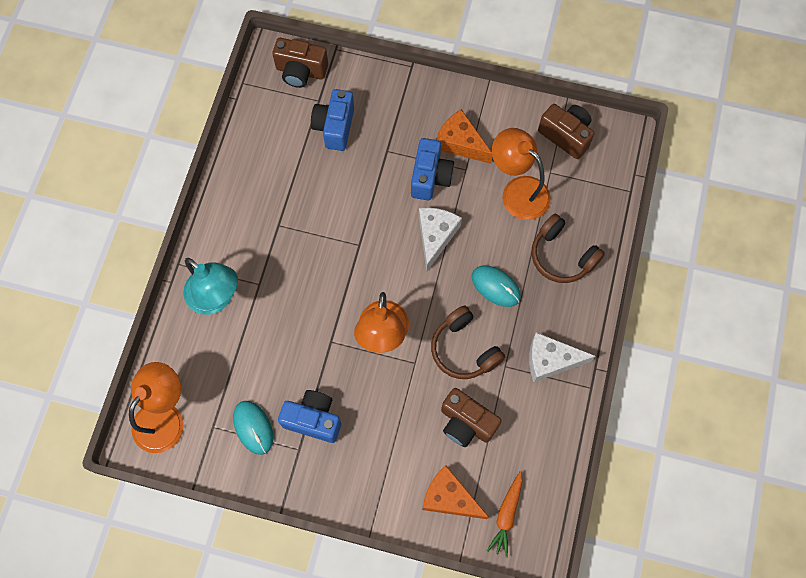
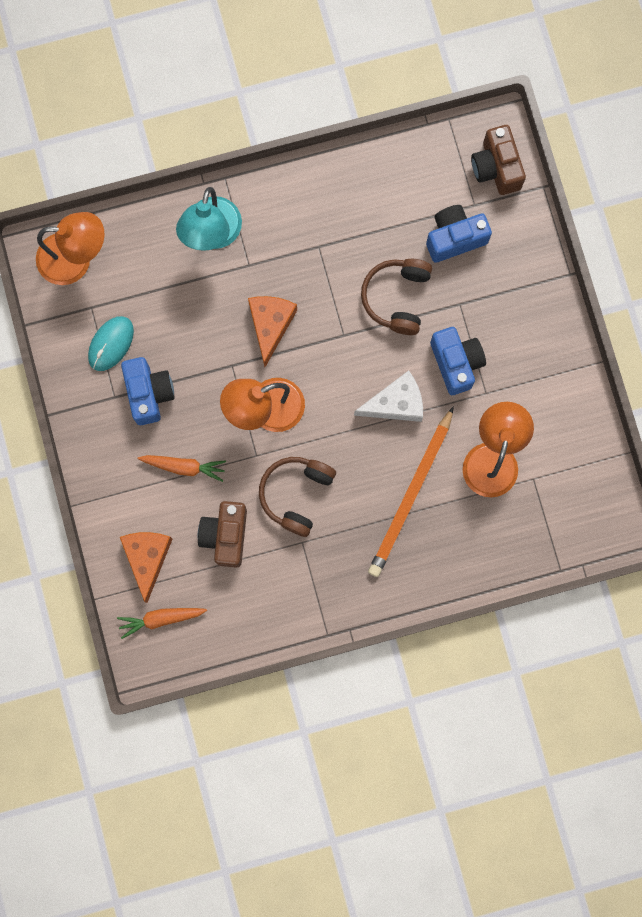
camera: 60 degrees right, 10 degrees up
blue camera [411,138,454,200] -> blue camera turned 90 degrees counterclockwise [430,327,486,395]
orange cheese [436,109,492,164] -> orange cheese moved to [248,296,297,367]
turquoise mouse [472,265,521,307] -> none
white cheese [529,332,596,382] -> none
brown headphones [532,214,605,283] -> brown headphones moved to [361,259,432,335]
brown camera [538,104,594,159] -> none
none -> orange carrot [138,455,226,482]
none -> orange pencil [368,406,454,577]

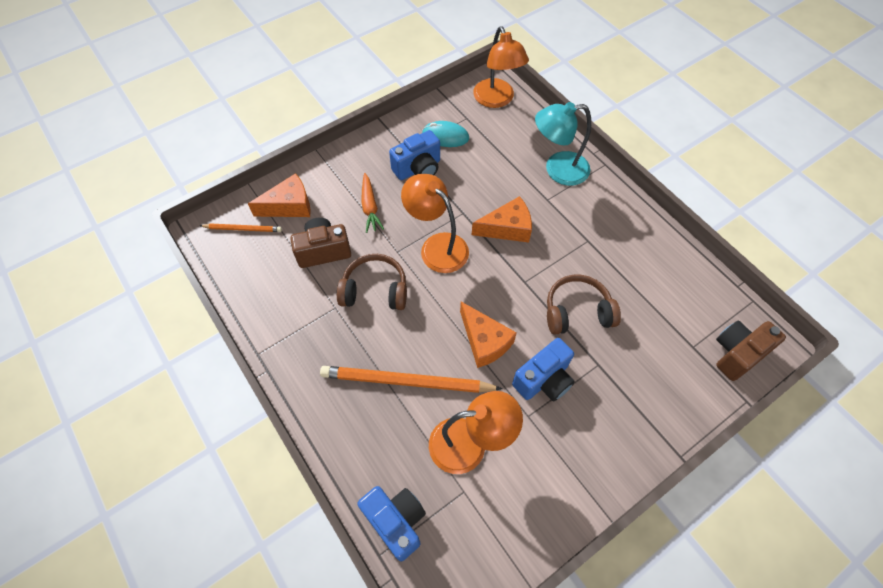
camera: 70 degrees right, 20 degrees down
orange carrot [117,608,207,639] -> orange pencil [200,223,282,232]
white cheese [354,371,423,422] -> orange cheese [460,302,517,368]
blue camera [426,205,492,263] -> blue camera moved to [357,486,426,561]

